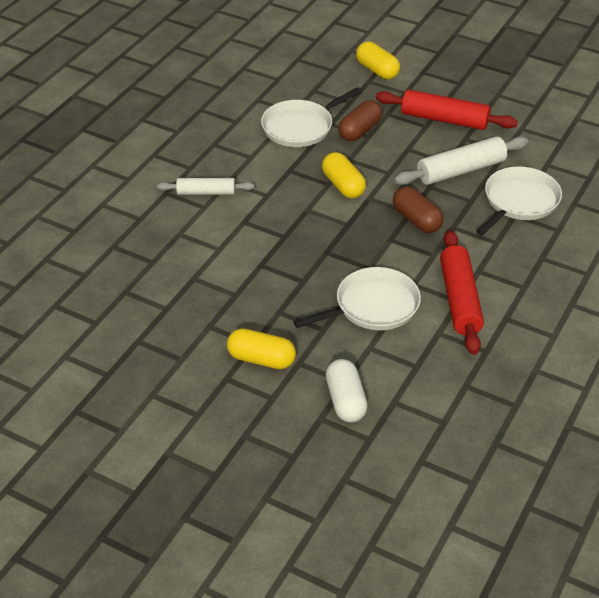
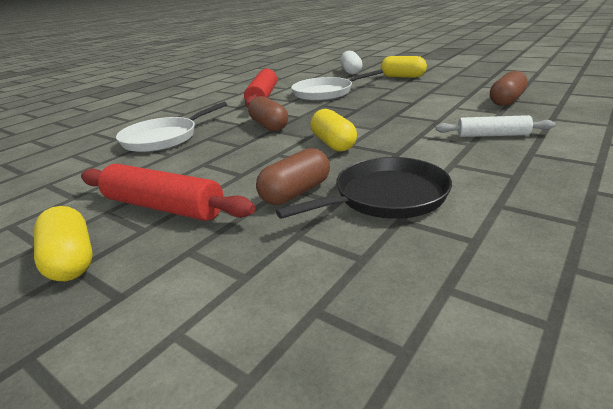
camera: 170 degrees left, 15 degrees down
white pan [261,87,362,147] -> black pan [276,157,452,219]
yellow capsule [356,42,400,79] -> yellow capsule moved to [34,206,93,281]
white rolling pin [394,136,528,185] -> none
none -> brown capsule [490,71,528,106]

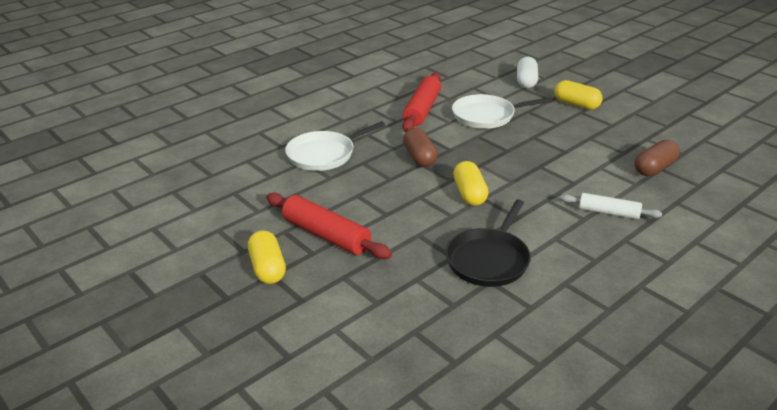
camera: 10 degrees right, 5 degrees up
brown capsule [256,148,330,205] -> none
black pan [276,157,452,219] -> black pan turned 135 degrees clockwise [446,200,531,287]

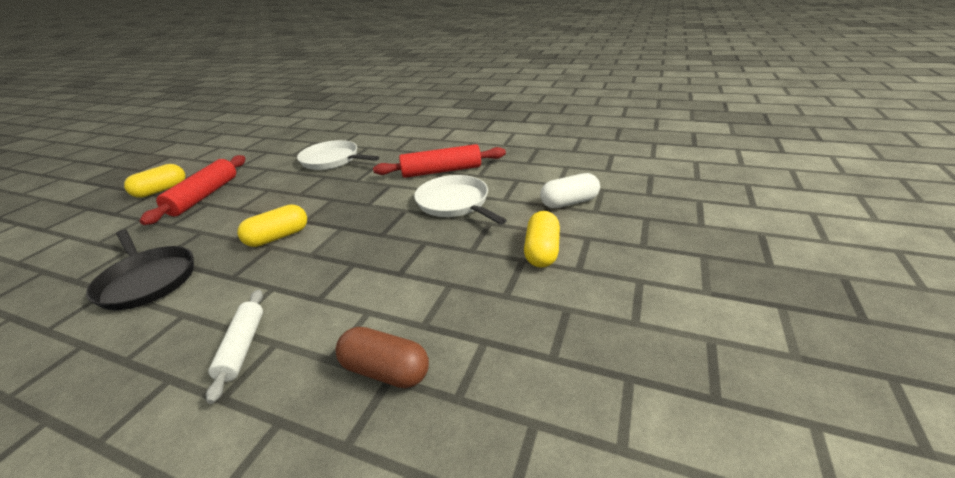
camera: 65 degrees right, 0 degrees up
brown capsule [403,128,438,167] -> none
black pan [446,200,531,287] -> black pan turned 135 degrees counterclockwise [86,230,194,310]

